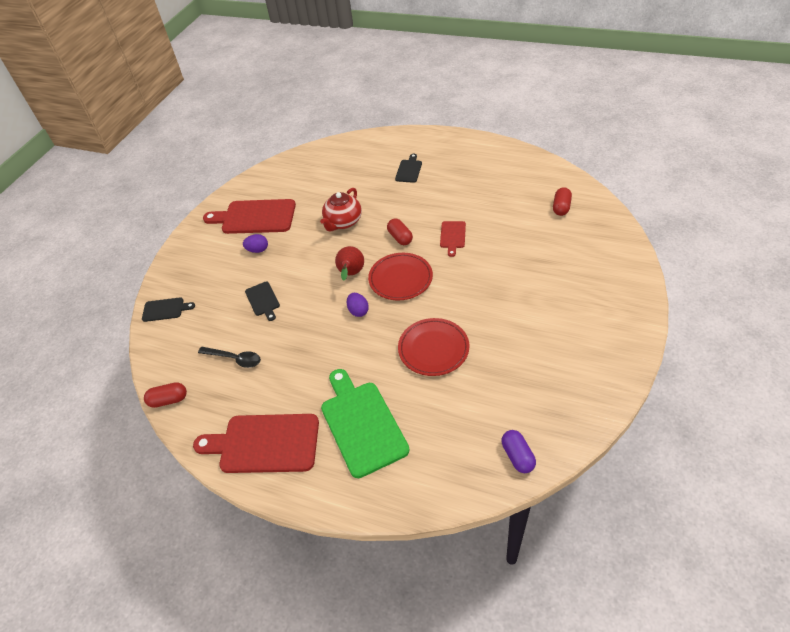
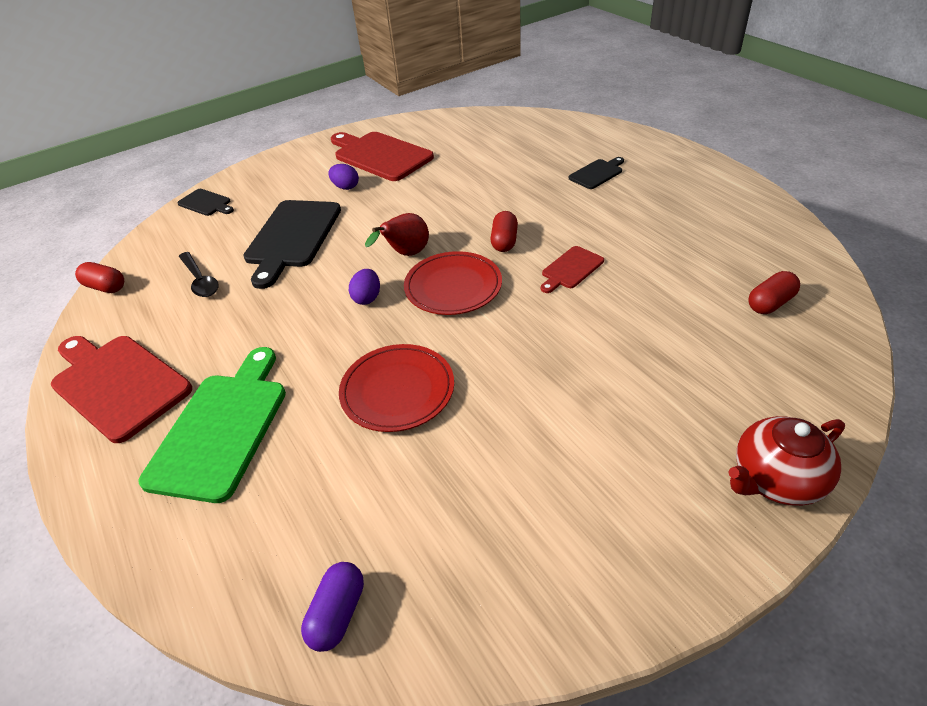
camera: 35 degrees right, 5 degrees down
black cutting board [245,282,280,321] -> black cutting board [243,200,341,289], size x2.00
red teapot [320,188,362,232] -> red teapot moved to [729,416,845,506]

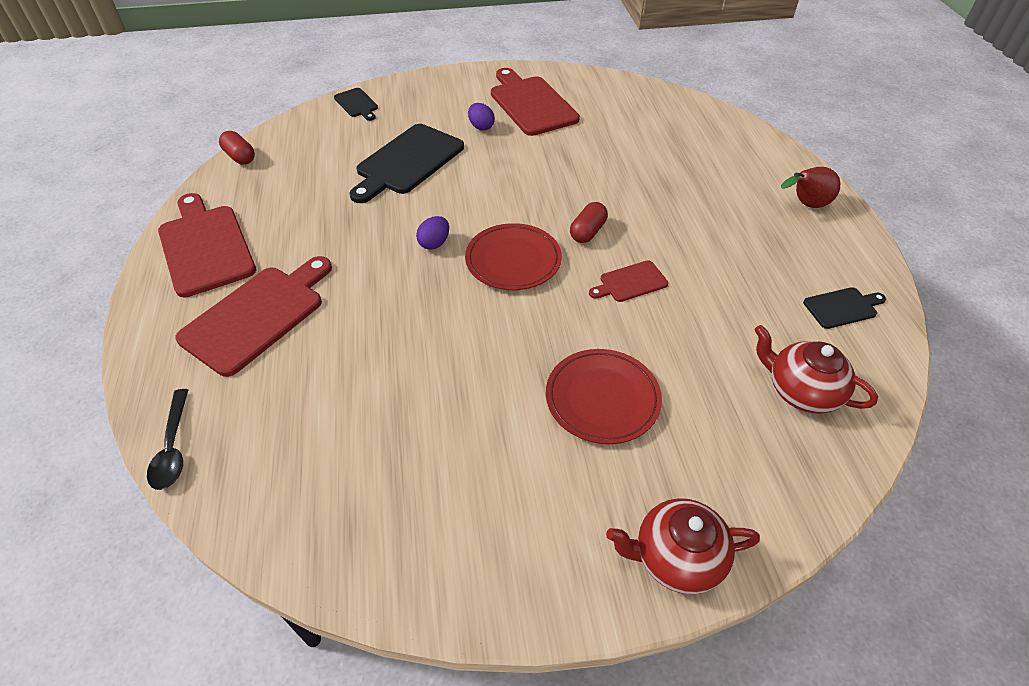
camera: 20 degrees right, 5 degrees up
green cutting board [139,347,286,503] -> red cutting board [175,256,332,377]
black spoon [179,252,219,297] -> black spoon moved to [147,389,188,490]
purple capsule [301,562,364,652] -> none
red plate [339,344,454,432] -> red plate moved to [546,349,662,444]
red pear [365,213,429,256] -> red pear moved to [781,167,840,208]
black cutting board [569,157,624,189] -> black cutting board moved to [803,287,886,329]
red capsule [748,271,800,314] -> red teapot [754,325,878,413]

